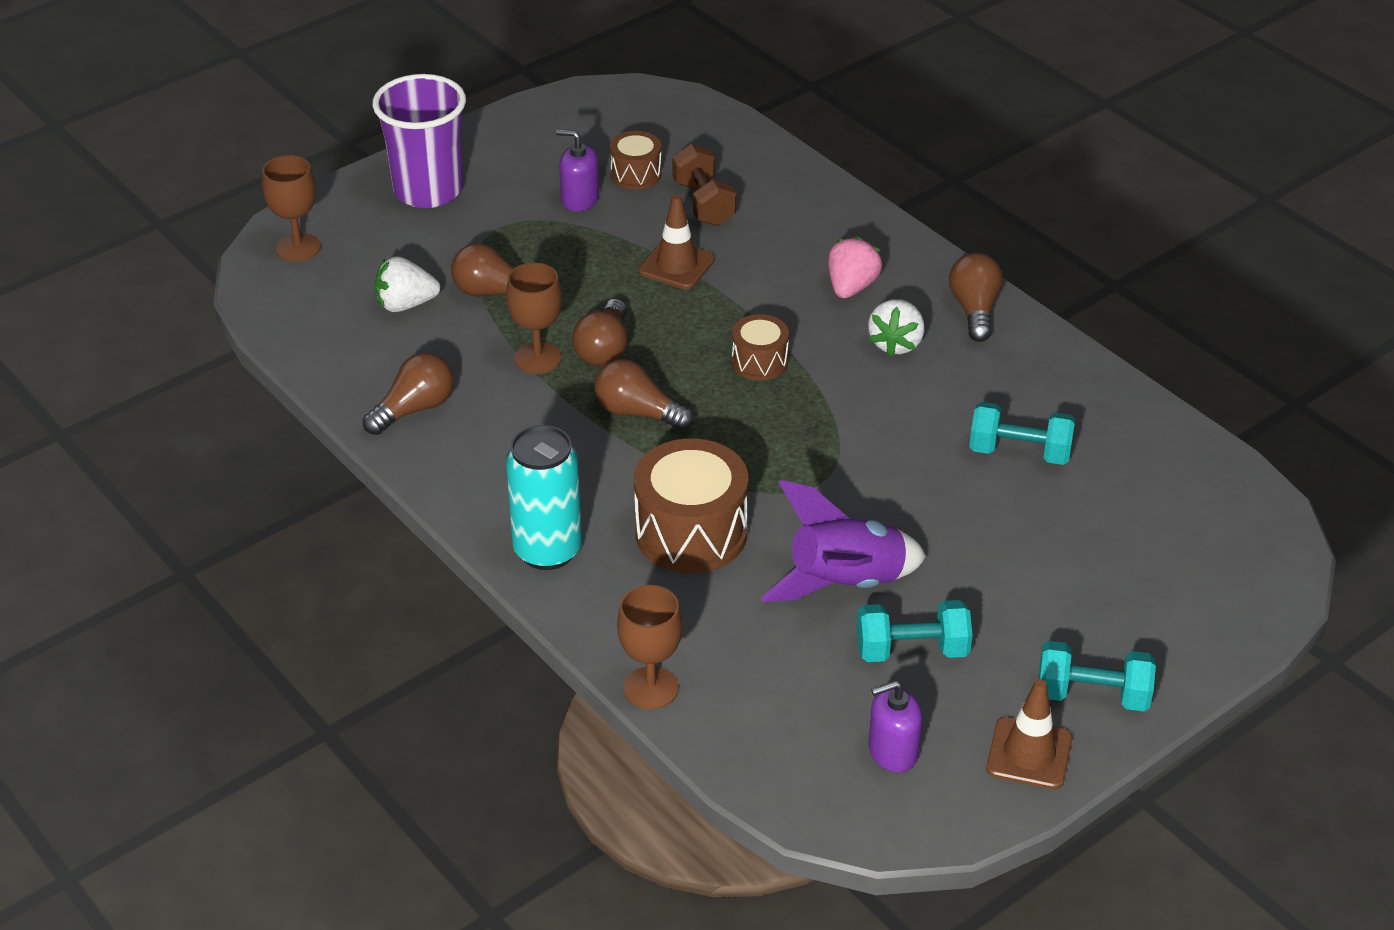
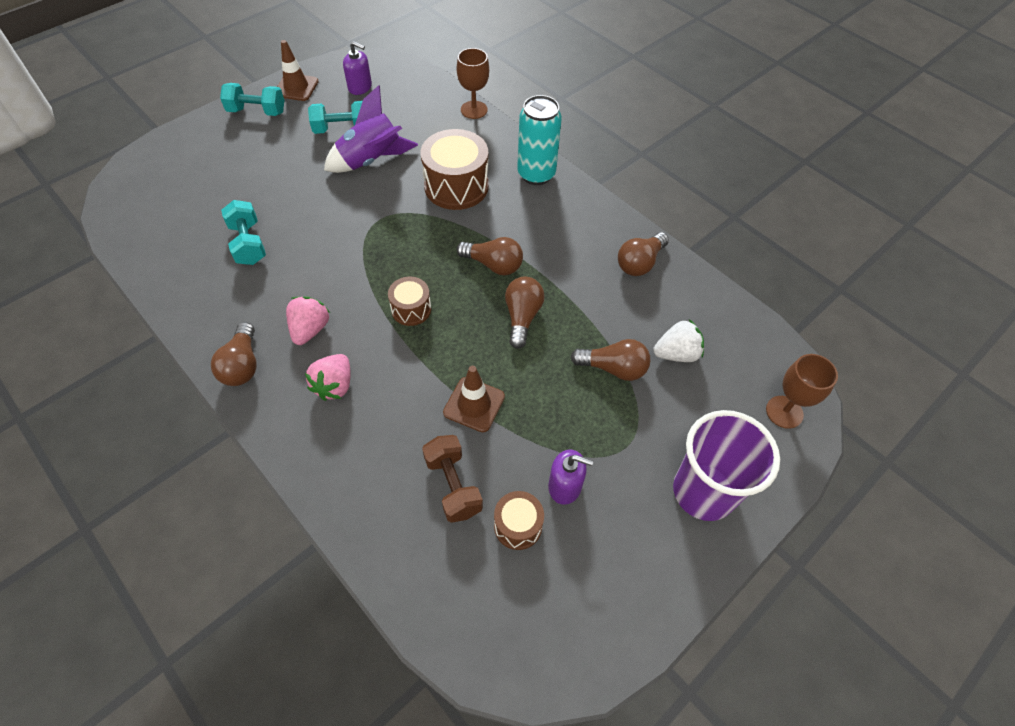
camera: 175 degrees right, 15 degrees up
brown goblet [506,262,562,374] -> none
white strawberry [868,299,924,357] -> pink strawberry [286,296,330,345]
purple soap dispenser [868,680,923,773] -> purple soap dispenser turned 45 degrees clockwise [343,41,372,95]
turquoise dumbbell [969,402,1075,465] -> turquoise dumbbell turned 60 degrees clockwise [221,200,266,265]

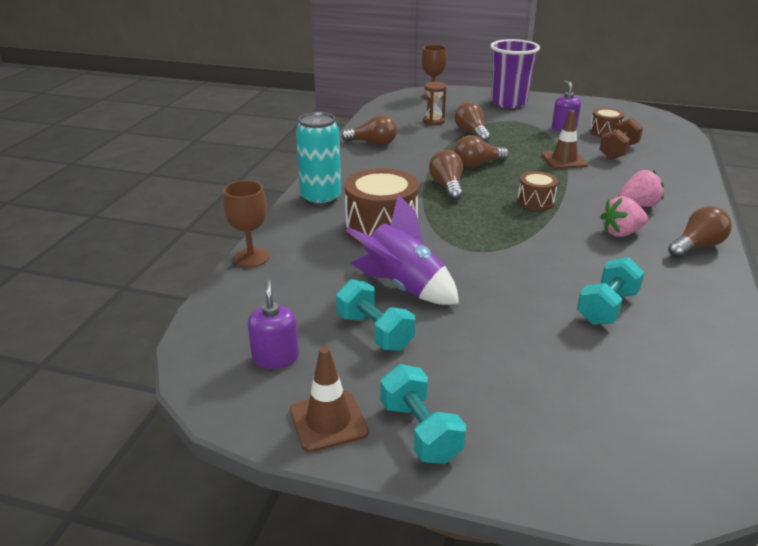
camera: 120 degrees left, 25 degrees down
white strawberry [653,319,704,362] -> brown hourglass [423,82,447,125]

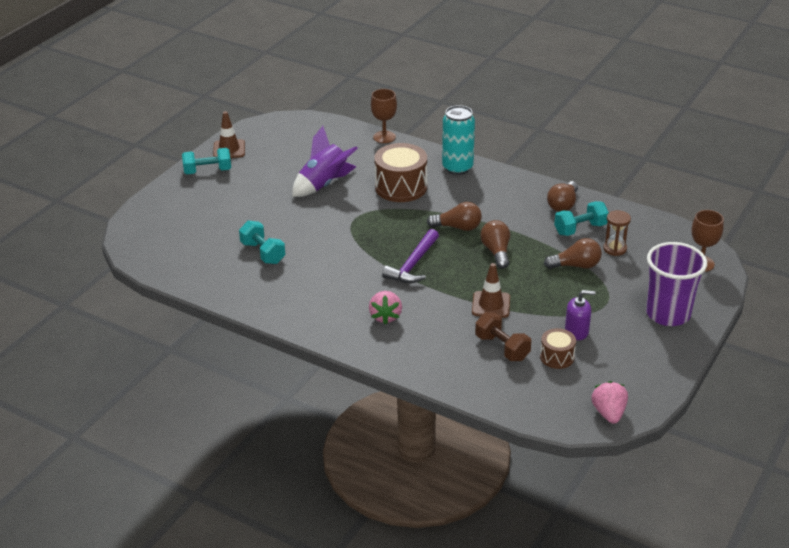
camera: 105 degrees right, 5 degrees up
purple soap dispenser [247,280,299,369] -> none
turquoise dumbbell [336,279,415,351] -> turquoise dumbbell moved to [554,201,609,236]
brown drum [517,171,558,211] -> purple hammer [382,229,439,283]
pink strawberry [600,196,648,237] -> pink strawberry moved to [591,381,628,424]
brown light bulb [668,206,732,258] -> none

